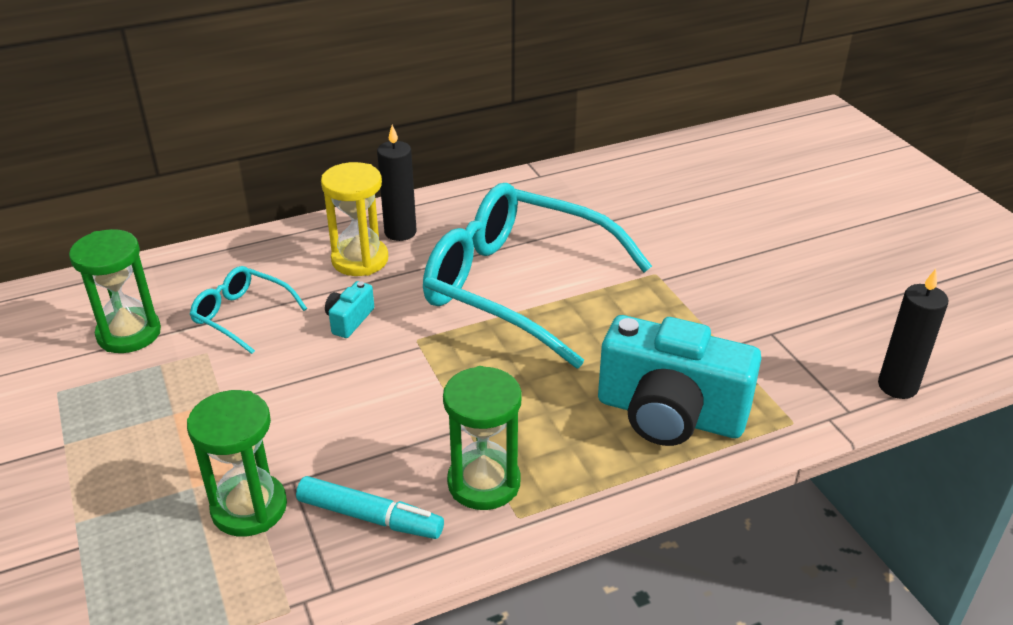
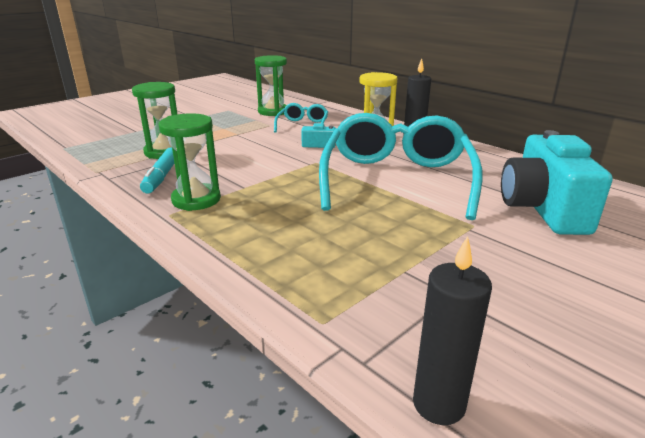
camera: 70 degrees right, 10 degrees down
turquoise camera [598,315,762,446] -> turquoise camera moved to [501,130,613,235]

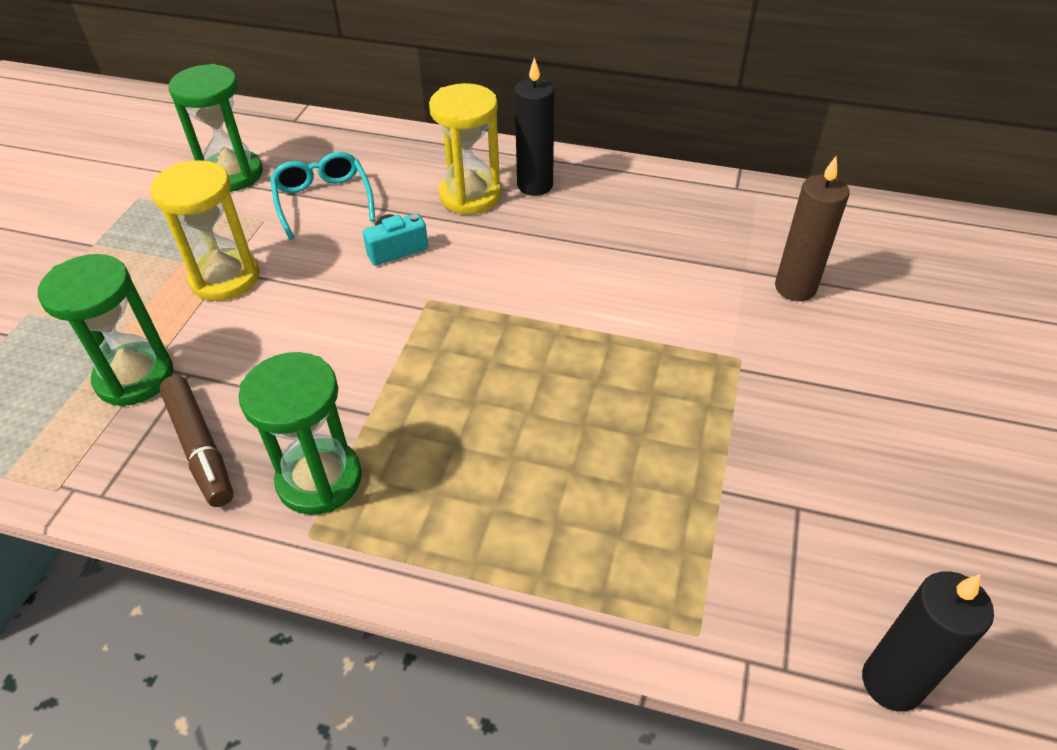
camera: 30 degrees left, 20 degrees up
turquoise marker [140,147,175,194] -> brown marker [159,375,234,507]
turquoise glasses [319,113,482,220] -> none
turquoise camera [501,130,613,235] -> brown candle [775,156,850,301]
none -> yellow hourglass [150,160,260,301]

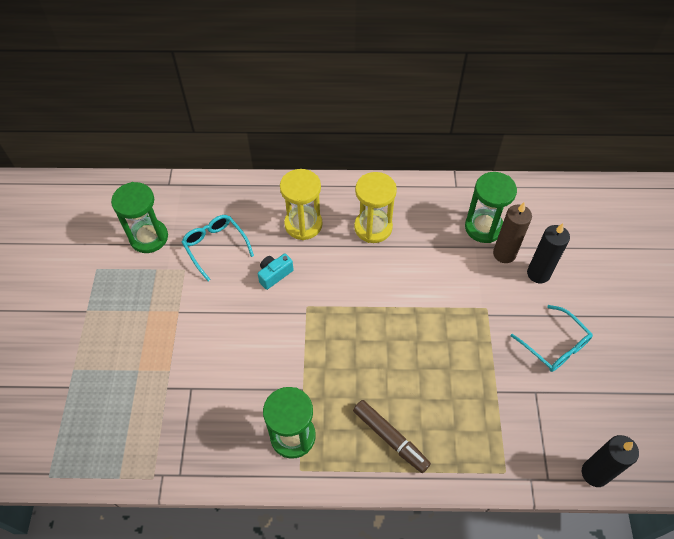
camera: 15 degrees left, 10 degrees up
green hourglass [38,254,173,407] -> green hourglass moved to [465,172,517,243]
yellow hourglass [150,160,260,301] -> yellow hourglass moved to [354,172,397,243]
brown marker [159,375,234,507] -> brown marker moved to [353,400,431,473]
black candle [515,58,554,196] -> black candle moved to [527,223,570,283]
none -> turquoise glasses [511,305,593,372]

